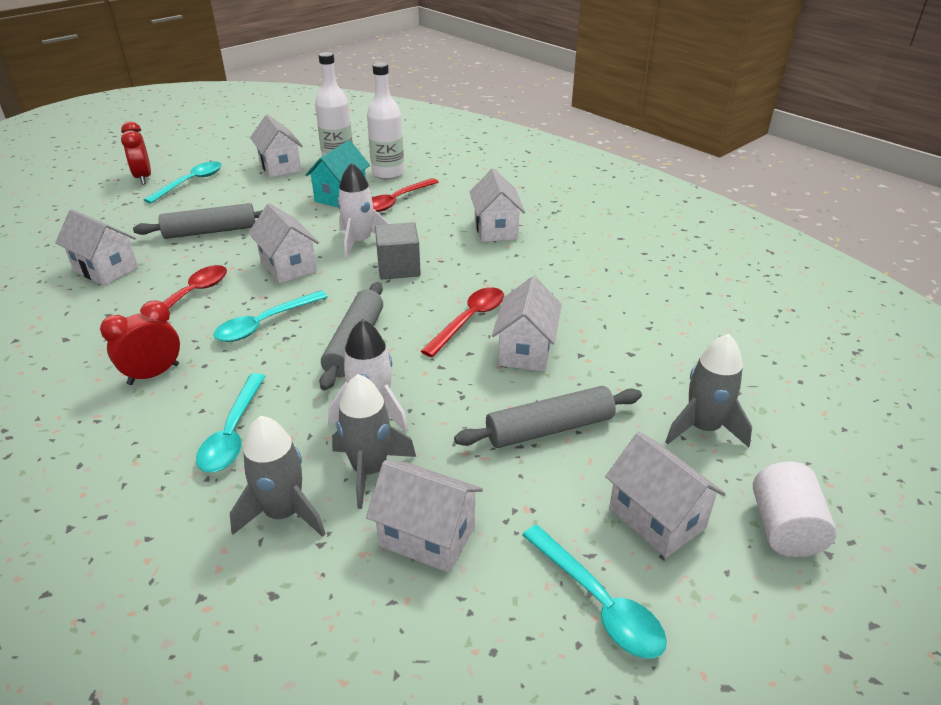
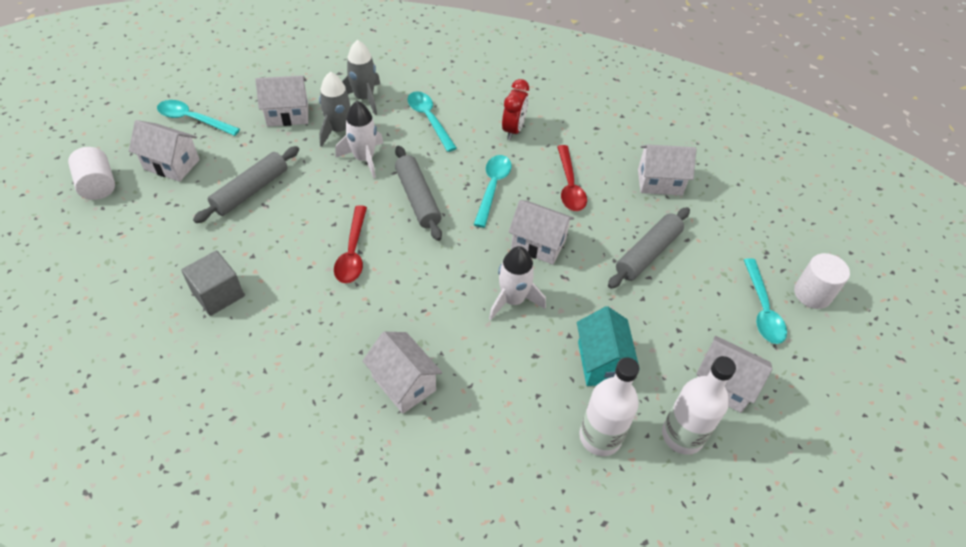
camera: 145 degrees right, 15 degrees up
red clock [121,121,151,184] -> white cylinder [794,253,850,309]
red spoon [372,178,439,212] -> none
grey cube [375,222,421,279] -> grey cube moved to [181,251,244,316]
white house [492,276,562,372] -> none
grey rocket [665,334,752,447] -> none

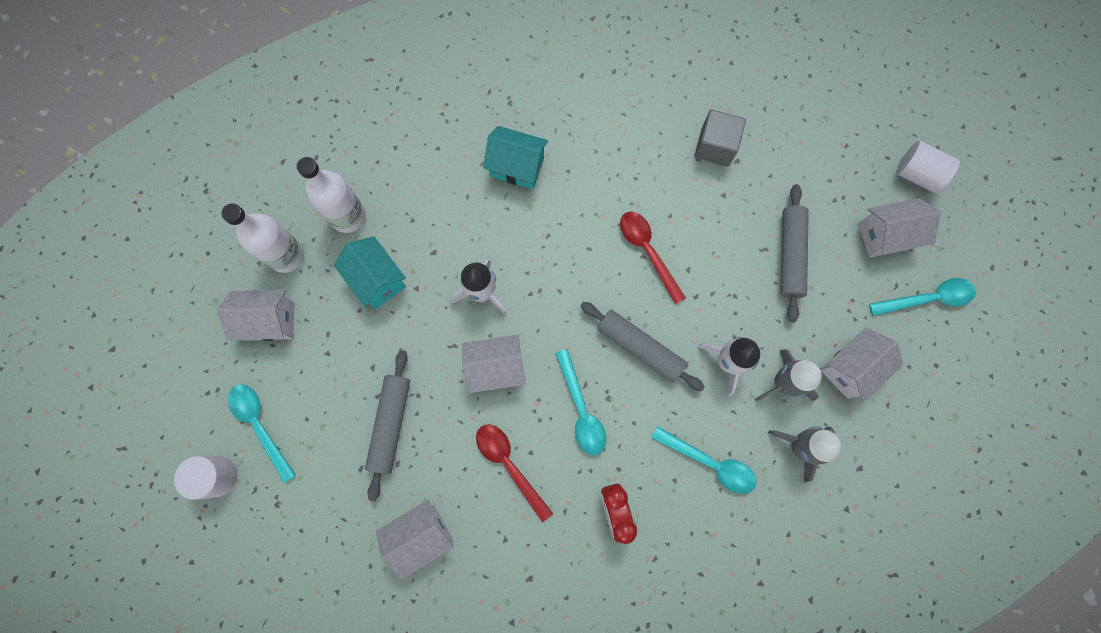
camera: 150 degrees right, 25 degrees up
white house [363,332,442,414] -> turquoise house [483,126,548,189]

